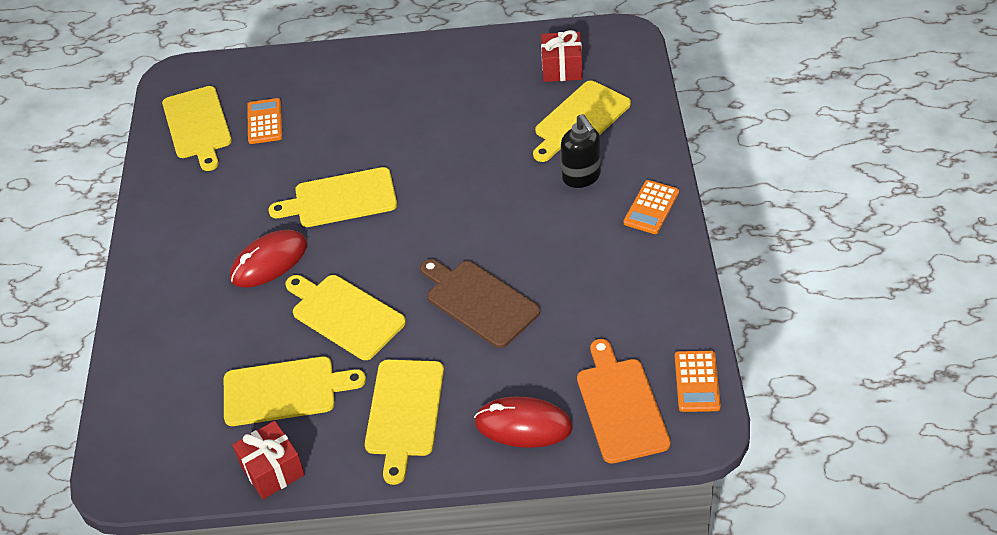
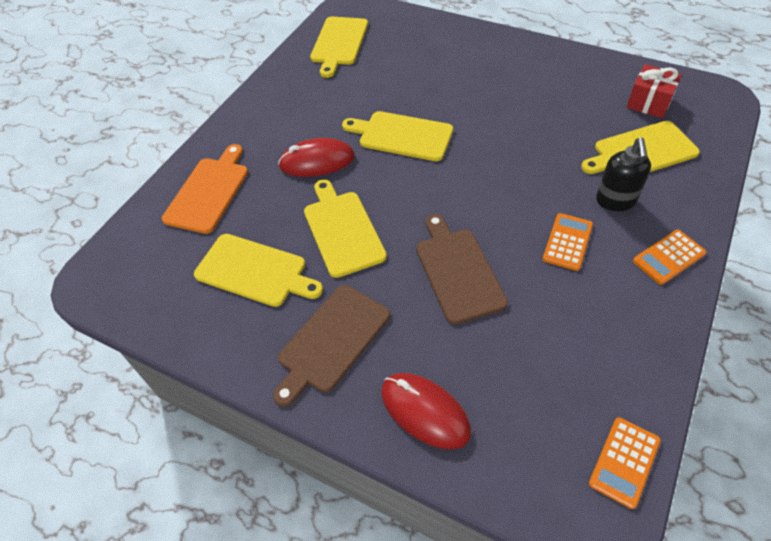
camera: 30 degrees right, 5 degrees up
red gift [232,421,305,499] -> none
orange calculator [247,98,282,144] -> orange calculator moved to [542,213,593,271]
yellow cutting board [365,360,444,485] -> brown cutting board [273,285,390,407]
orange cutting board [577,339,671,464] -> orange cutting board moved to [162,144,248,234]

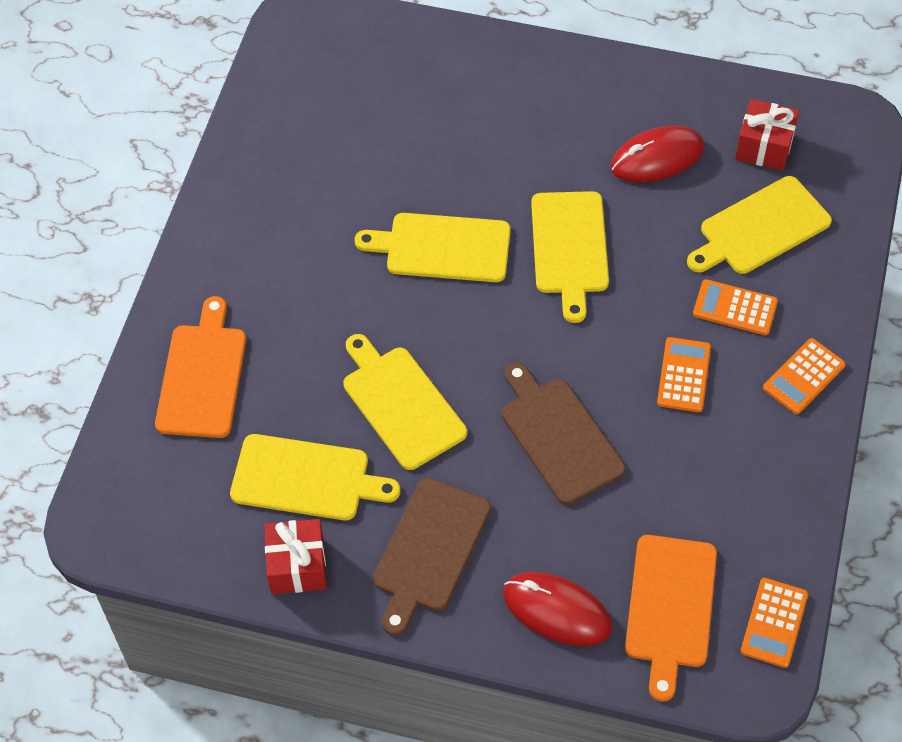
camera: 15 degrees left, 5 degrees up
red mouse [278,138,355,177] -> red mouse moved to [610,126,705,182]
yellow cutting board [310,16,368,78] -> yellow cutting board moved to [531,191,609,323]
black soap dispenser [596,137,651,211] -> orange calculator [693,279,778,335]
none -> red gift [264,519,327,594]
none -> orange cutting board [625,535,717,701]

